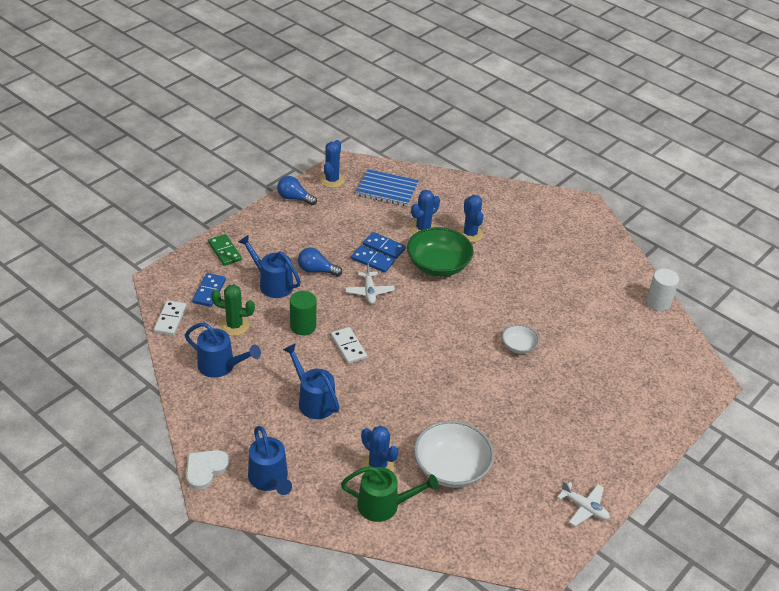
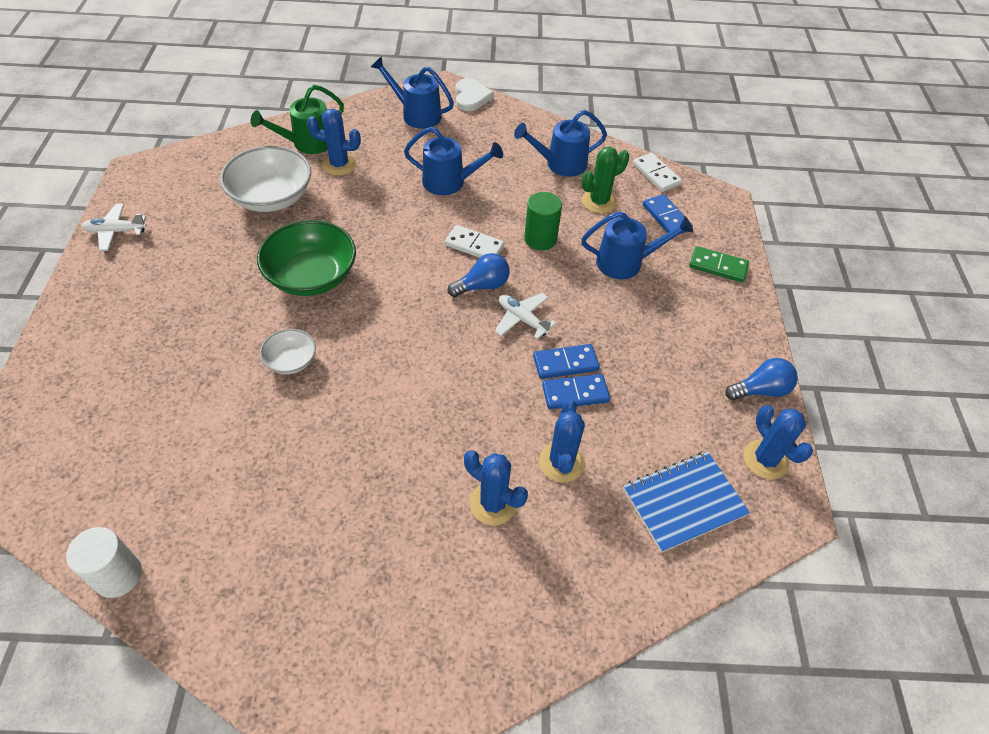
camera: 140 degrees right, 10 degrees up
blue light bulb [298,248,342,277] -> blue light bulb moved to [448,253,510,297]
green bowl [407,227,473,277] -> green bowl moved to [257,220,356,296]

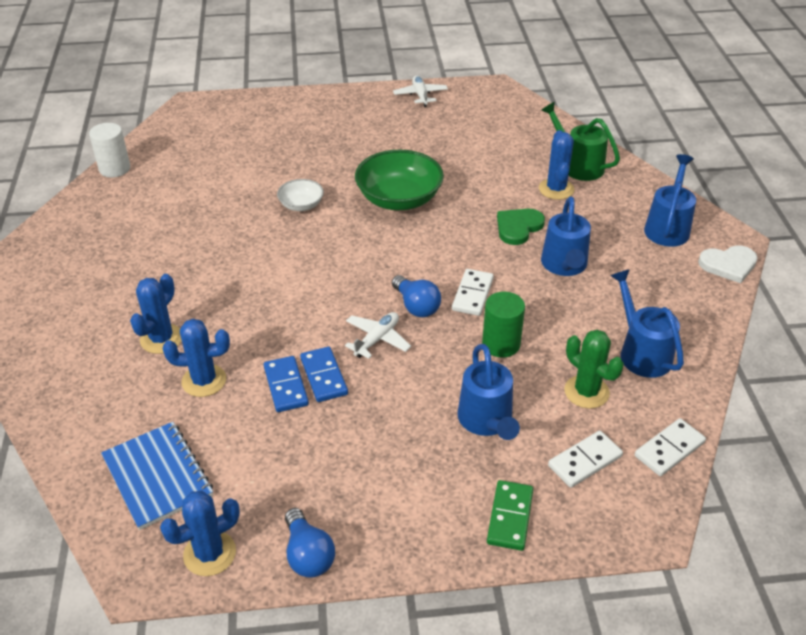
camera: 85 degrees right, 10 degrees down
white bowl [220,146,311,212] -> none
blue domino [643,194,693,235] -> white domino [548,431,623,488]
none -> green heart [497,209,545,245]

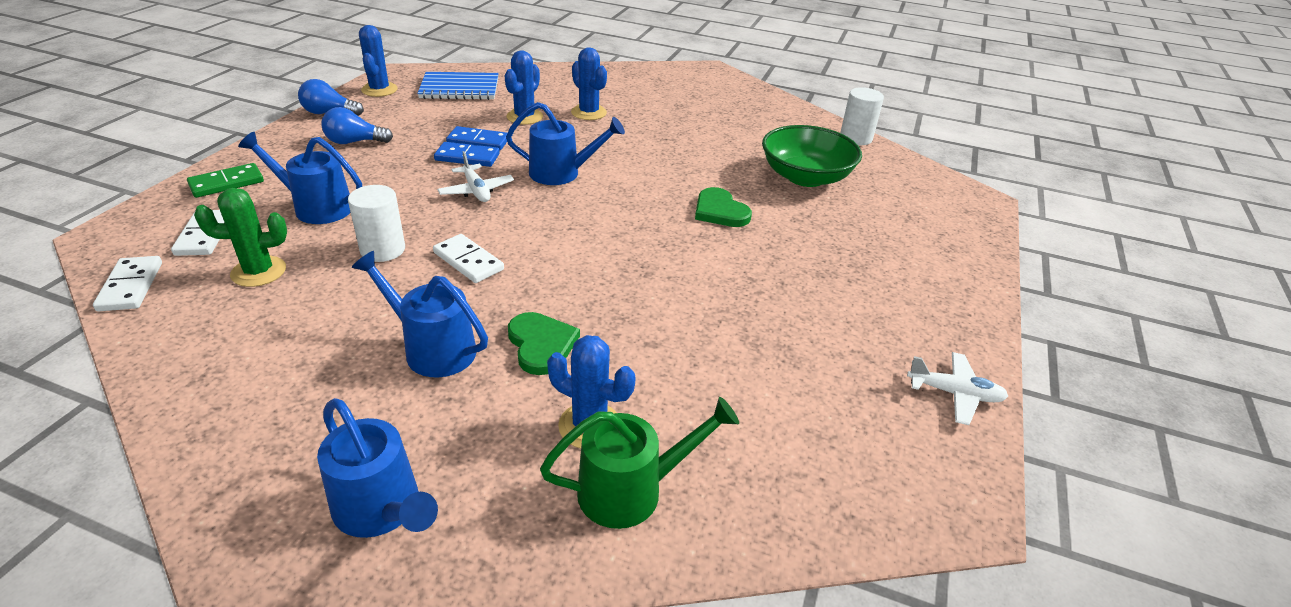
camera: 115 degrees right, 5 degrees down
white bowl [277,179,324,211] -> green heart [695,187,752,227]
green bowl [355,150,444,210] -> green bowl moved to [762,125,862,187]
blue light bulb [392,275,441,317] -> blue light bulb moved to [321,107,393,144]
green cylinder [482,292,525,358] -> white cylinder [348,185,405,262]
green domino [487,480,533,551] -> green domino turned 75 degrees counterclockwise [187,163,264,198]
blue watering can [610,269,684,378] -> blue watering can moved to [506,102,625,185]
white heart [698,245,758,283] -> none

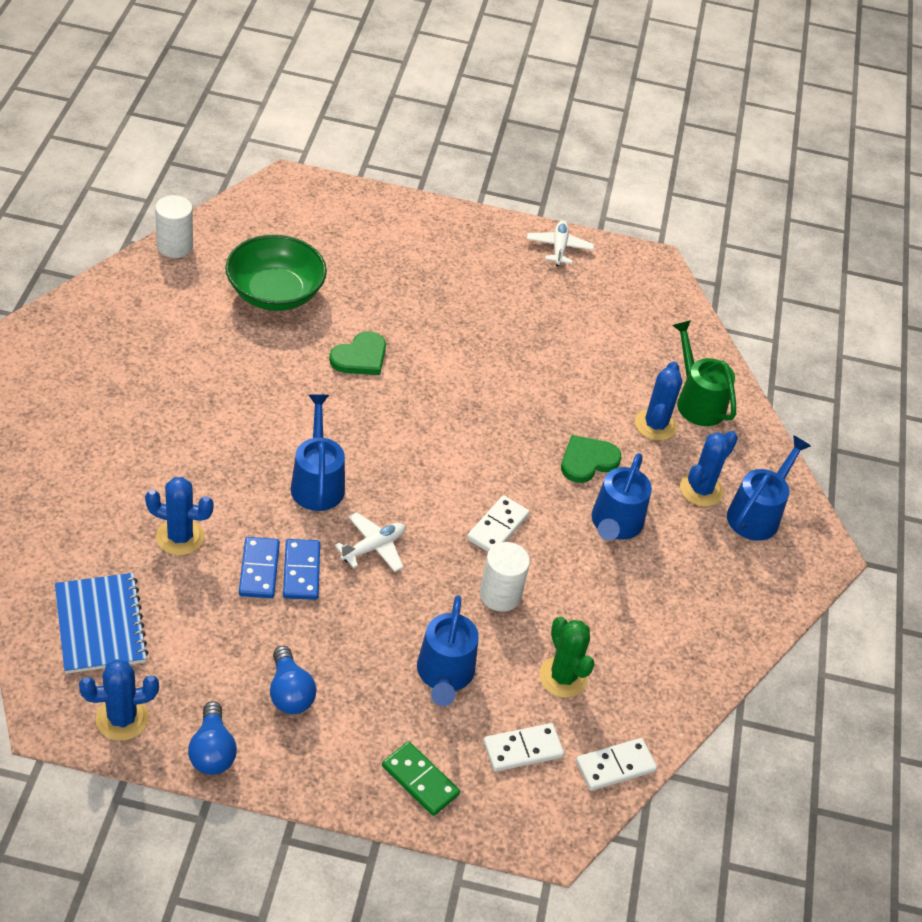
camera: 105 degrees left, 10 degrees up
blue cactus [571,47,607,120] -> blue cactus moved to [680,431,738,507]

